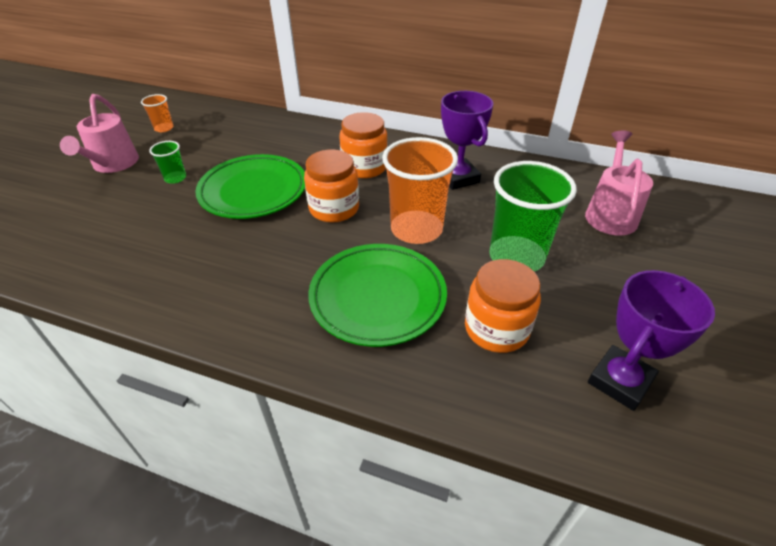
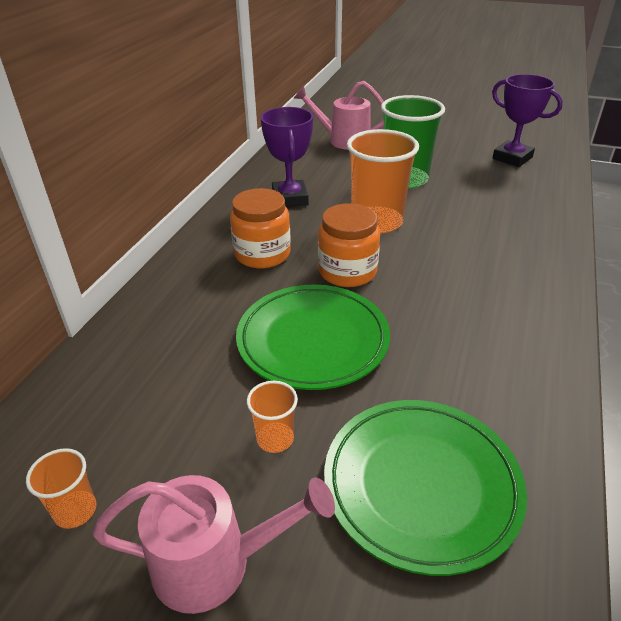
camera: 90 degrees left, 5 degrees down
green cup [149,141,186,184] -> orange cup [247,381,298,453]
green plate [308,244,447,347] -> green plate moved to [324,400,527,576]
purple trophy [441,91,493,190] -> purple trophy turned 75 degrees counterclockwise [261,107,313,207]
orange jar [465,259,541,353] -> none

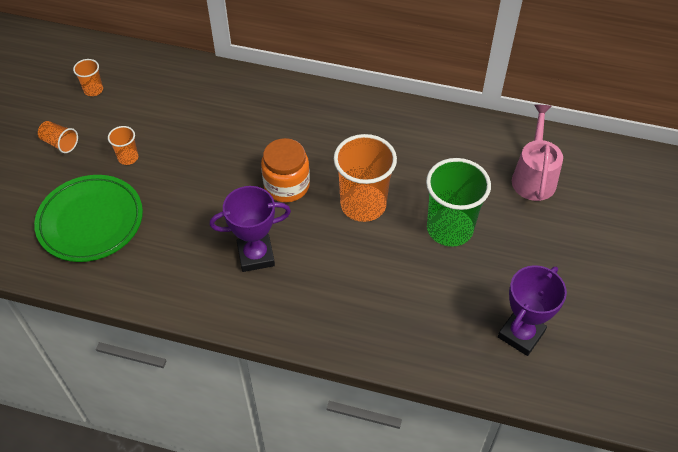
camera: 85 degrees right, 15 degrees up
pink watering can [93,475,335,614] -> orange cup [38,121,78,153]
orange jar [230,188,291,268] -> none
green plate [236,285,390,390] -> none
purple trophy [261,107,313,207] -> purple trophy moved to [210,186,291,272]

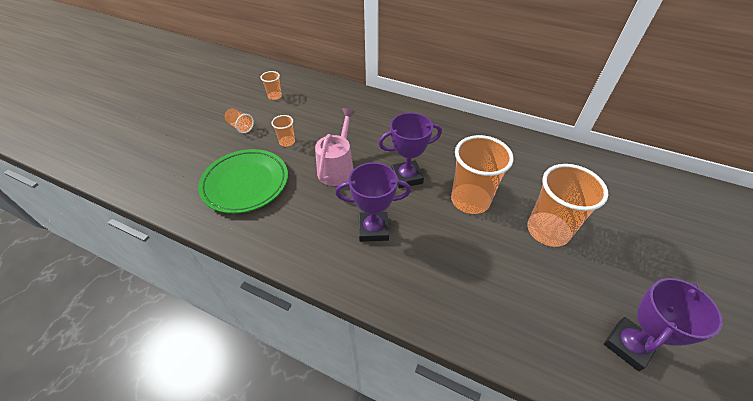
camera: 10 degrees right, 5 degrees down
orange jar [261,138,310,202] -> purple trophy [378,113,442,188]
green cup [426,158,491,247] -> orange cup [527,164,608,247]
pink watering can [512,105,563,201] -> pink watering can moved to [315,108,355,186]

